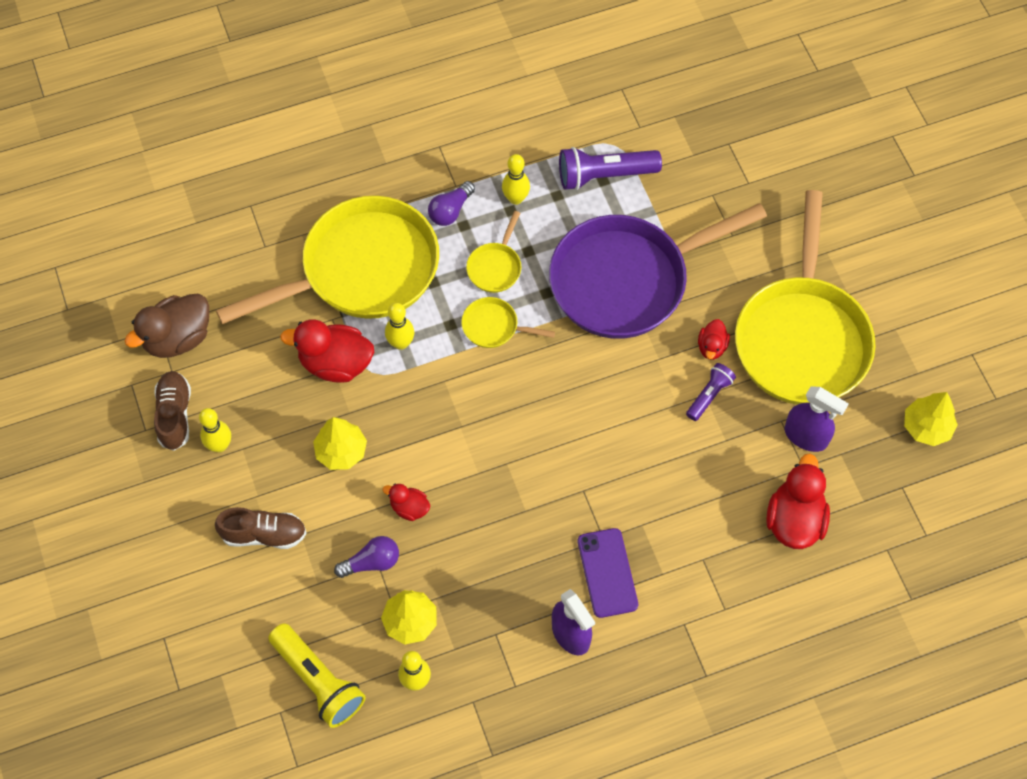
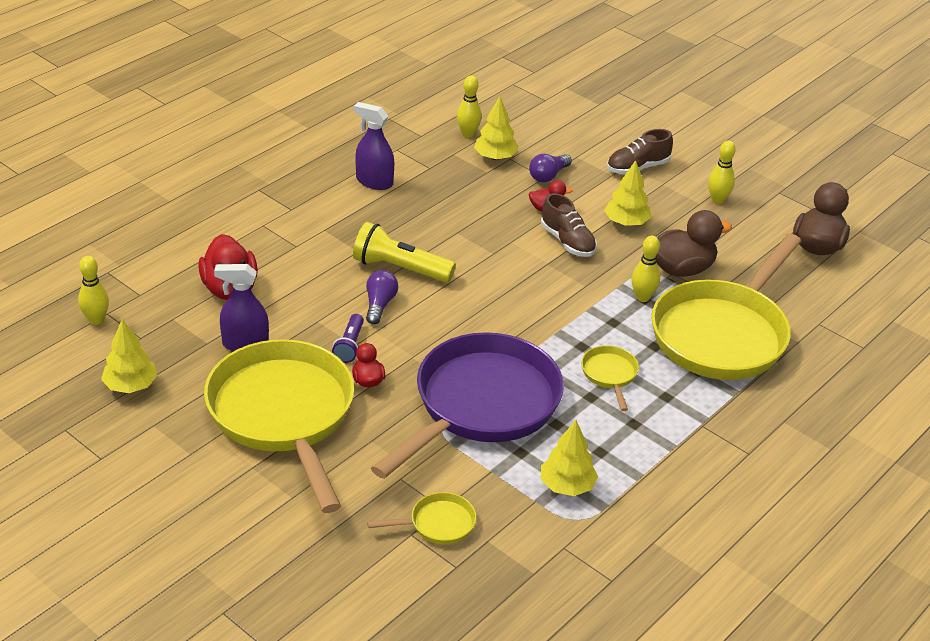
camera: 150 degrees right, 25 degrees down
brown shoe [154,371,191,451] -> brown shoe moved to [541,193,597,257]
yellow flashlight [268,623,366,728] -> yellow flashlight moved to [353,222,456,282]
red duck [280,319,374,383] -> brown duck [656,210,732,277]
purple light bulb [428,181,475,226] -> purple light bulb moved to [366,270,398,324]
yellow pan [462,297,555,348] -> yellow pan moved to [367,492,476,544]
yellow bowling pin [502,154,530,205] -> yellow bowling pin moved to [78,256,109,325]
purple flashlight [559,147,662,190] -> yellow tree [541,420,598,496]
purple phone [578,528,638,618] -> none

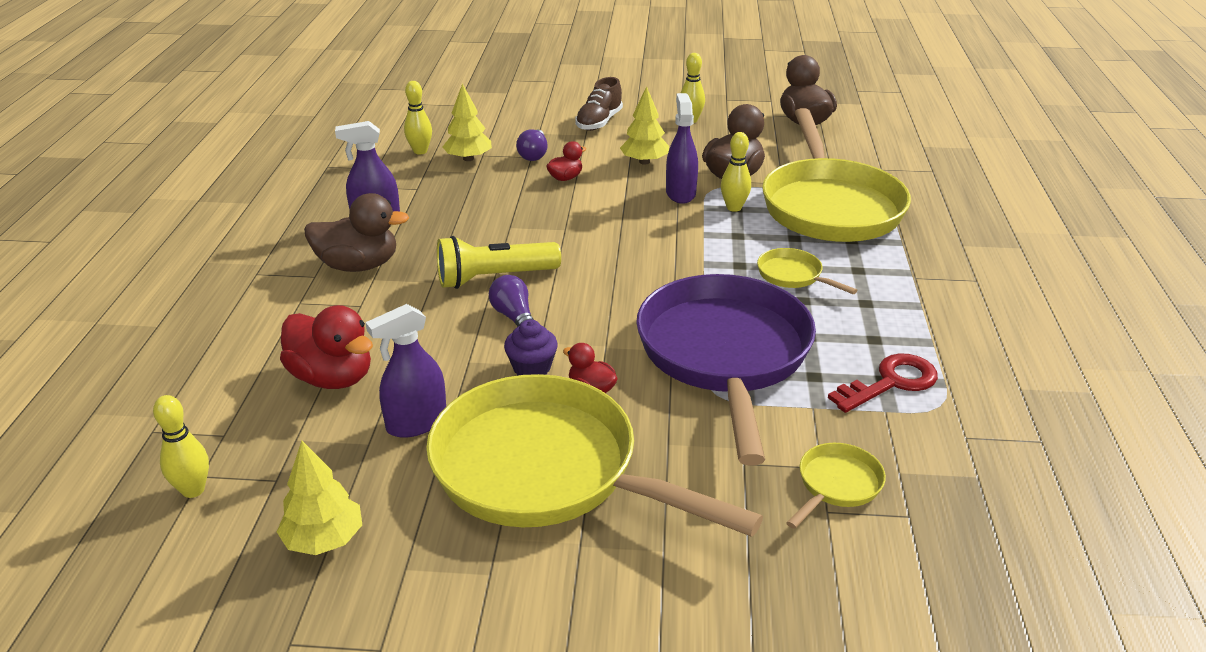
camera: 35 degrees left, 5 degrees down
purple flashlight [332,314,364,363] -> purple cupcake [504,319,558,375]
brown shoe [541,193,597,257] -> none
yellow tree [541,420,598,496] -> red key [828,353,938,413]
none -> brown duck [304,193,409,272]
none -> purple spray bottle [666,93,698,204]

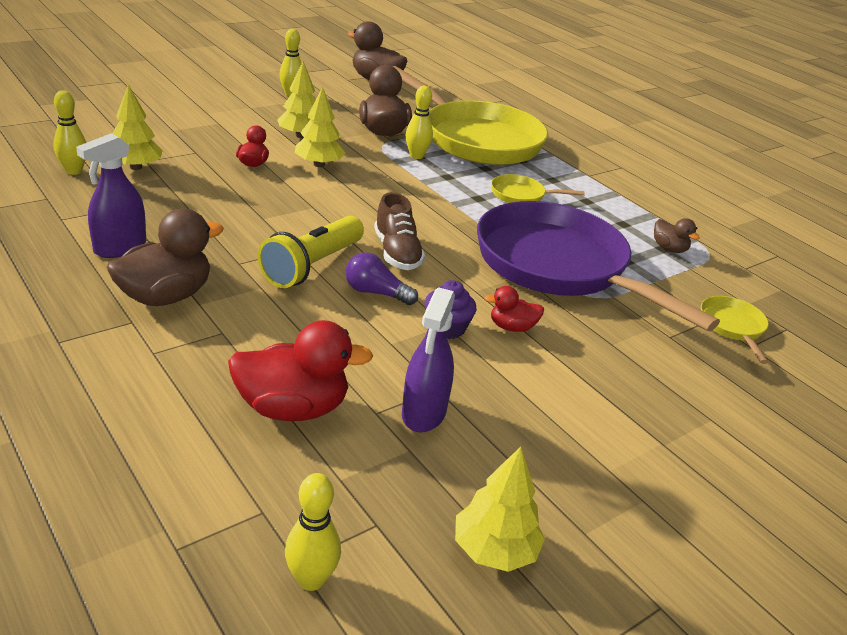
camera: 45 degrees left, 0 degrees up
yellow pan [426,374,763,537] -> none
purple light bulb [516,129,548,161] -> none
brown shoe [575,77,623,131] -> brown shoe moved to [374,192,425,270]
purple spray bottle [666,93,698,204] -> none
red key [828,353,938,413] -> brown duck [654,218,700,253]
none -> yellow tree [295,86,345,167]

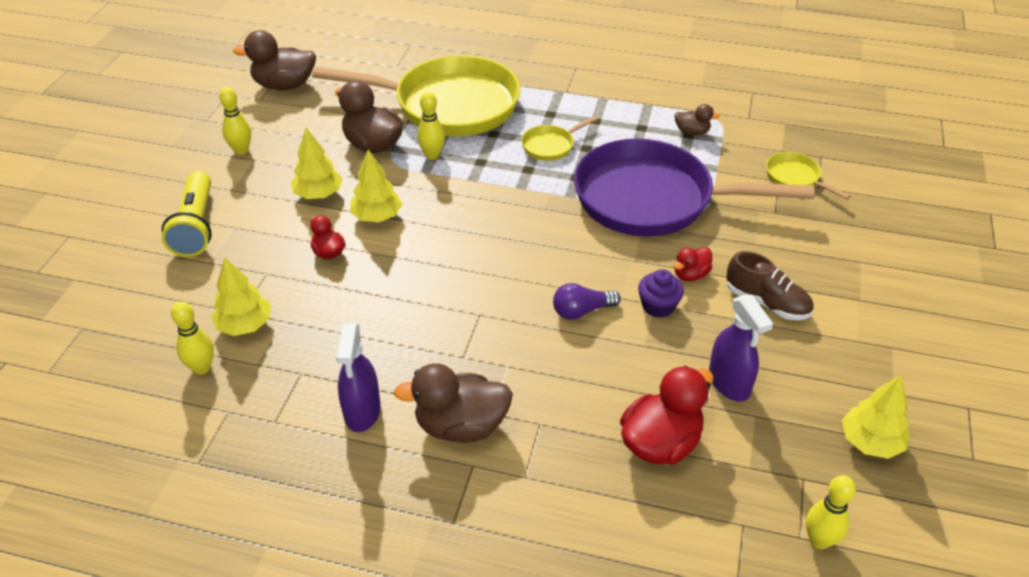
camera: 35 degrees left, 10 degrees up
brown duck [107,209,224,306] -> brown duck turned 105 degrees counterclockwise [393,363,513,443]
yellow flashlight [258,216,364,288] -> yellow flashlight moved to [162,171,212,257]
brown shoe [374,192,425,270] -> brown shoe moved to [726,251,814,320]

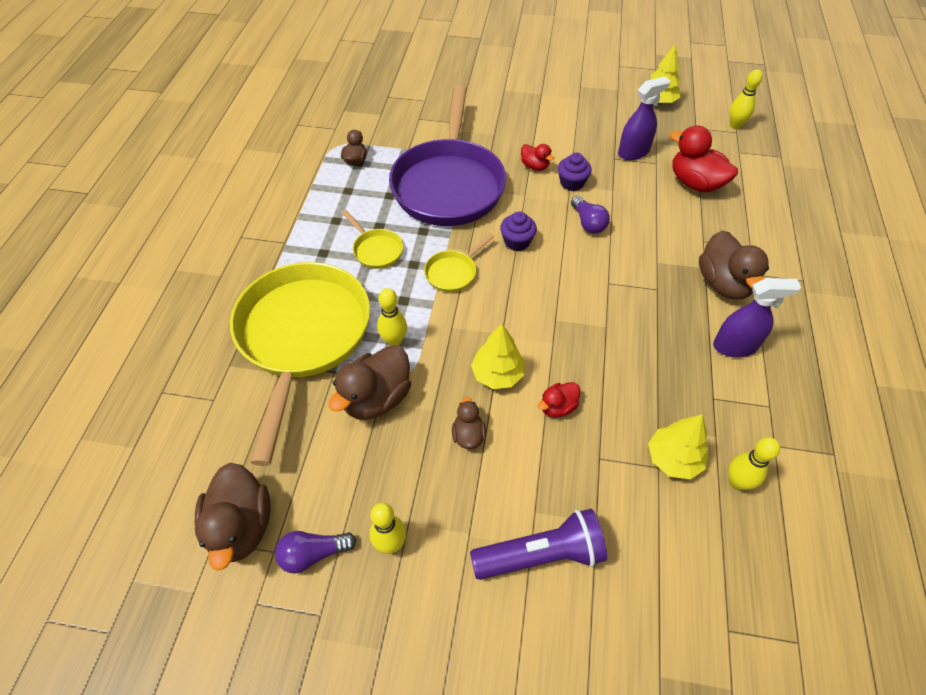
camera: 95 degrees left, 10 degrees up
yellow flashlight [162,171,212,257] -> purple flashlight [470,509,607,580]
yellow tree [291,128,343,199] -> brown duck [452,396,486,449]
brown shoe [726,251,814,320] -> none
yellow pan [766,152,851,200] -> yellow pan moved to [424,233,494,292]
none -> purple light bulb [275,531,356,574]
none -> purple cupcake [500,211,537,251]

